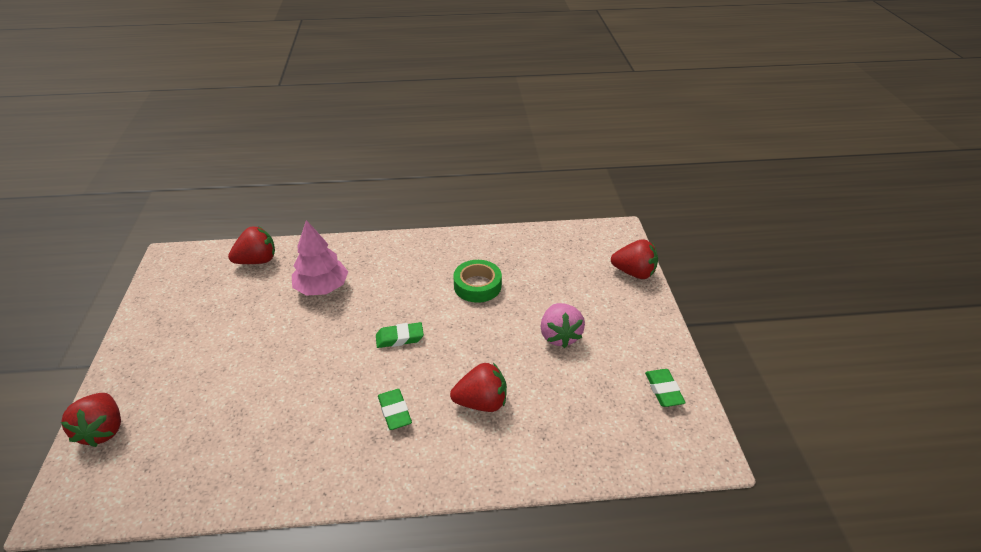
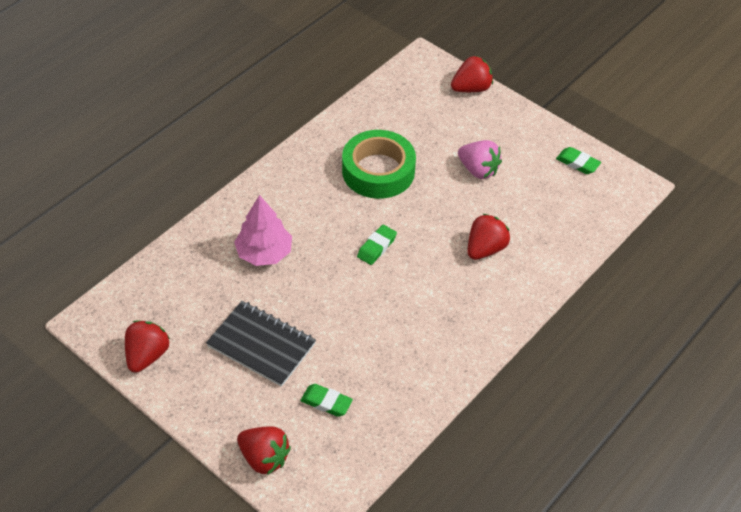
camera: 45 degrees left, 10 degrees up
red strawberry [228,226,275,264] -> red strawberry moved to [125,320,170,373]
green eraser [378,389,412,430] -> green eraser moved to [300,384,353,417]
green tape [453,260,502,303] -> green tape [342,130,416,199], size x1.56
none -> black notebook [206,301,316,387]

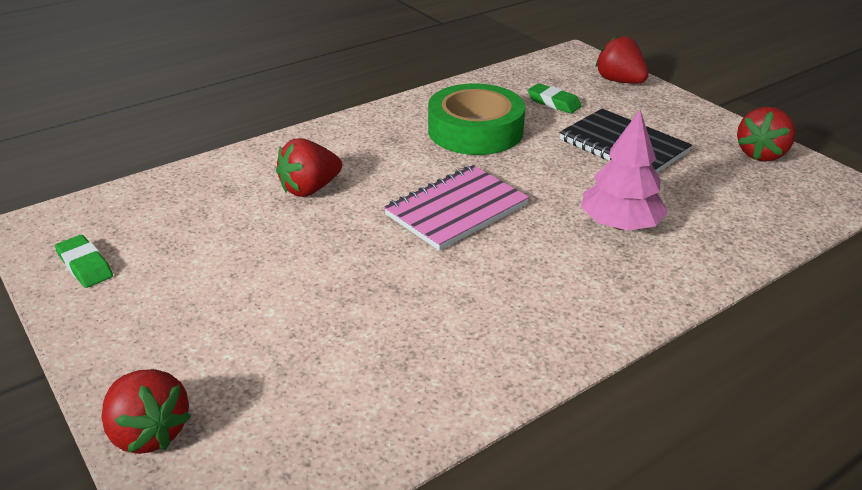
camera: 165 degrees left, 15 degrees down
green tape [342,130,416,199] -> green tape moved to [428,83,525,155]
green eraser [357,225,397,265] -> pink notebook [384,165,529,251]
red strawberry [451,56,493,92] -> red strawberry turned 120 degrees counterclockwise [101,369,191,454]
pink strawberry [458,140,502,179] -> none

